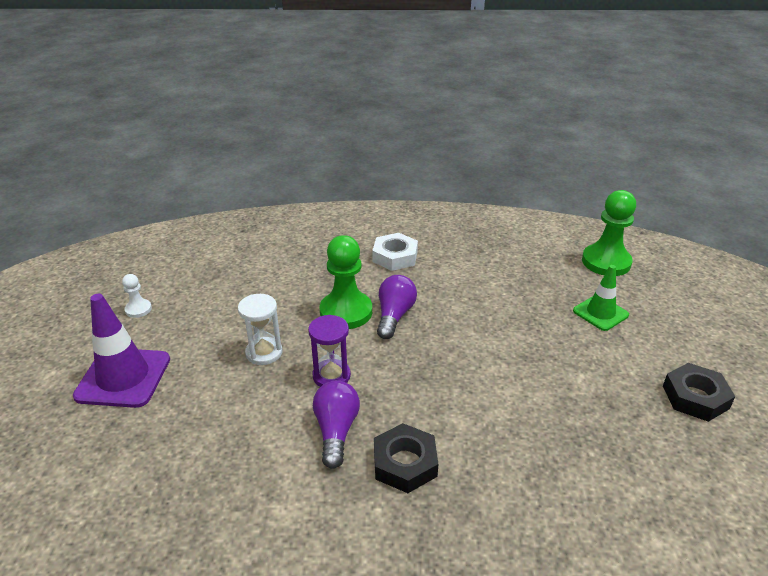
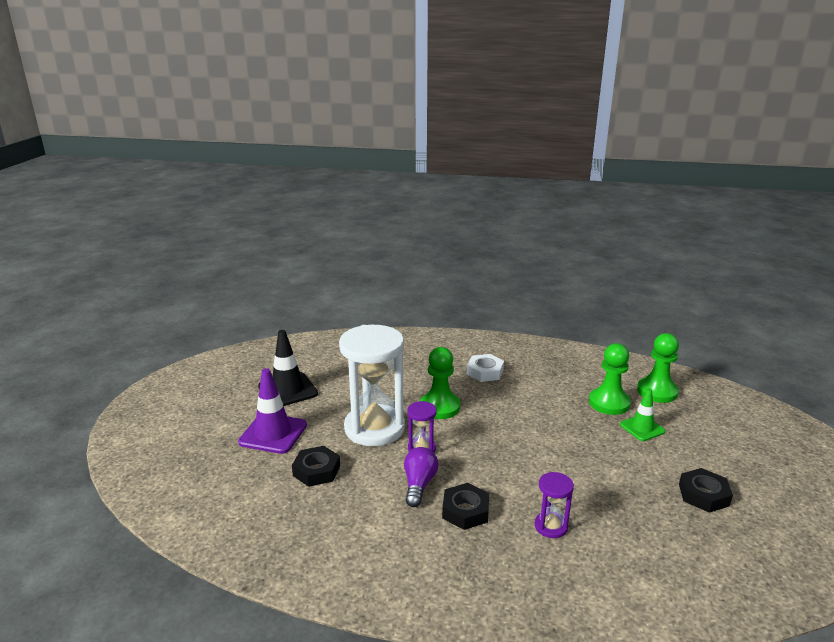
camera: 10 degrees right, 10 degrees down
white pawn [122,274,152,318] -> black traffic cone [258,330,318,406]
white hourglass [238,294,282,365] -> white hourglass [339,325,405,446], size x2.22
purple light bulb [377,275,417,339] -> none
none -> black nut [292,446,340,487]
none -> purple hourglass [535,472,574,538]
none -> green pawn [589,343,631,415]

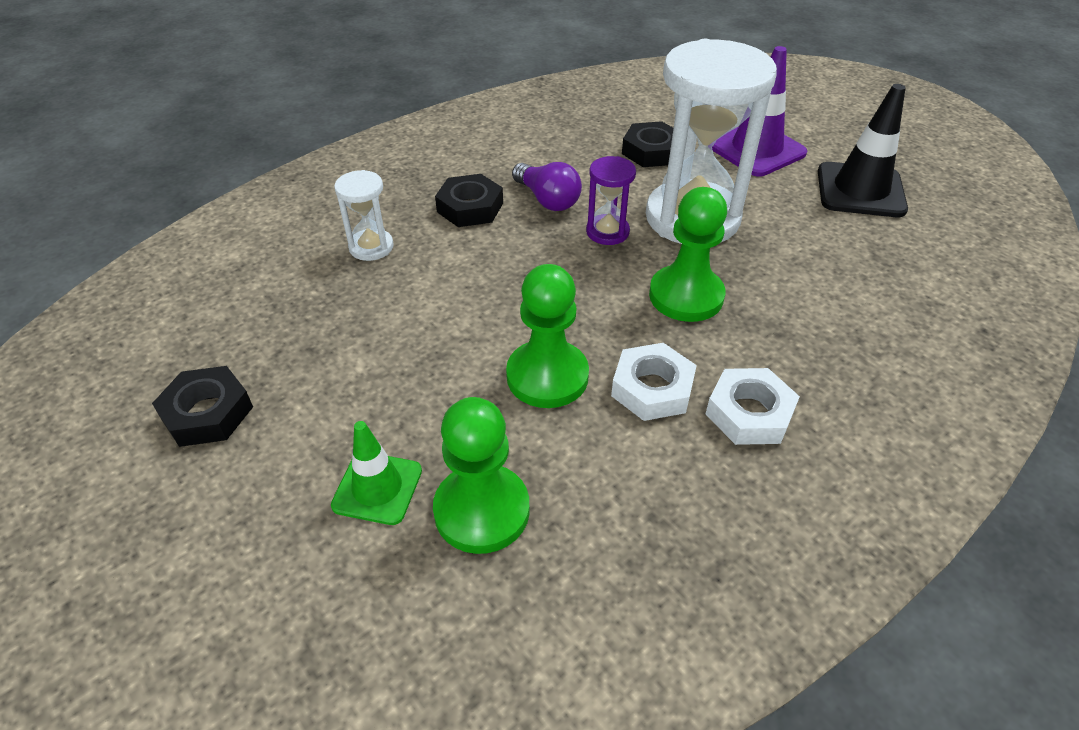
camera: 130 degrees right, 20 degrees up
purple hourglass [535,472,574,538] -> white hourglass [334,170,394,261]
green pawn [637,333,679,403] -> green pawn moved to [506,264,589,408]
none -> white nut [611,343,697,421]

